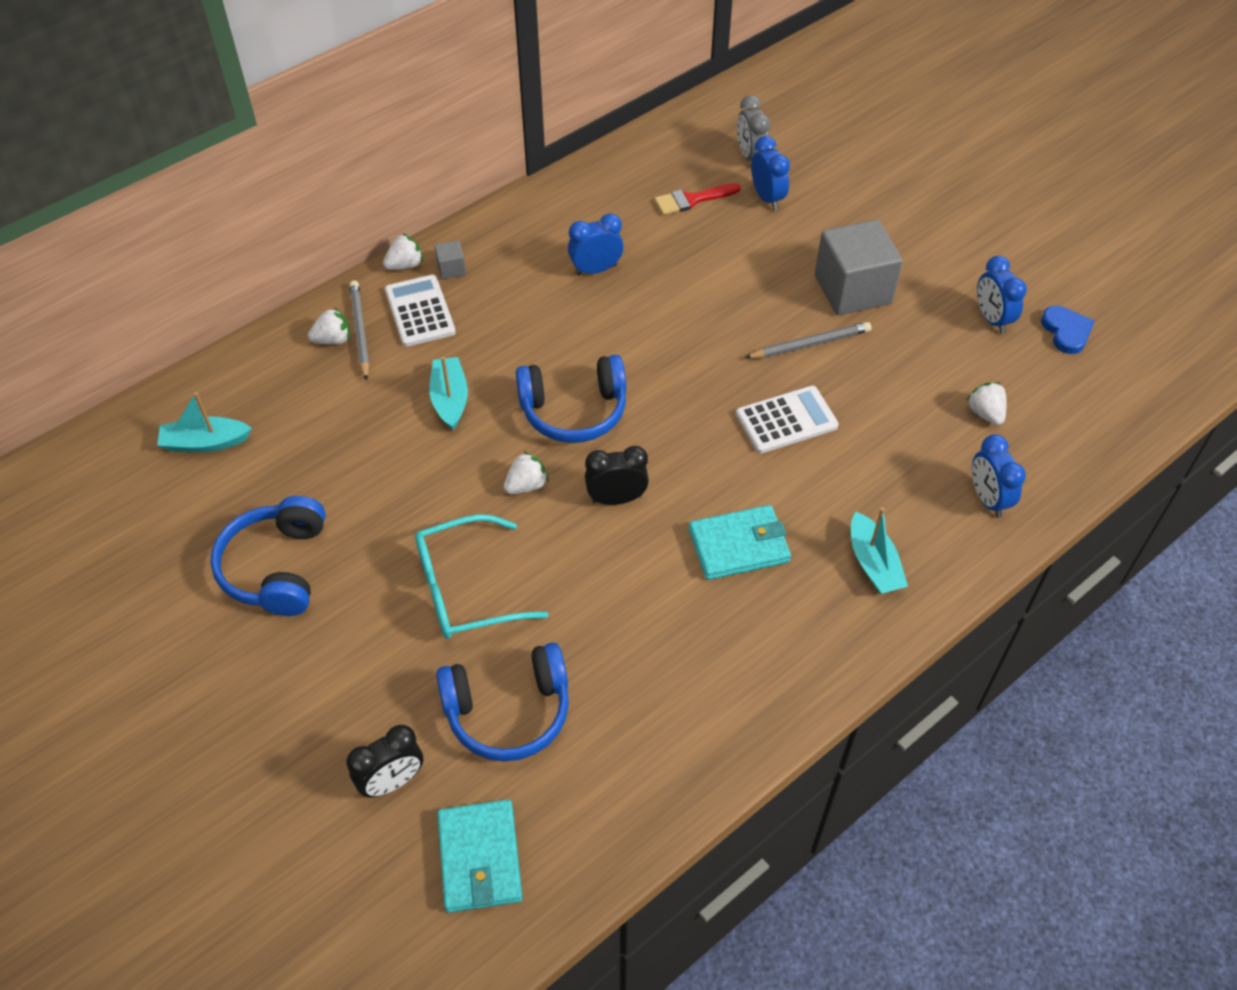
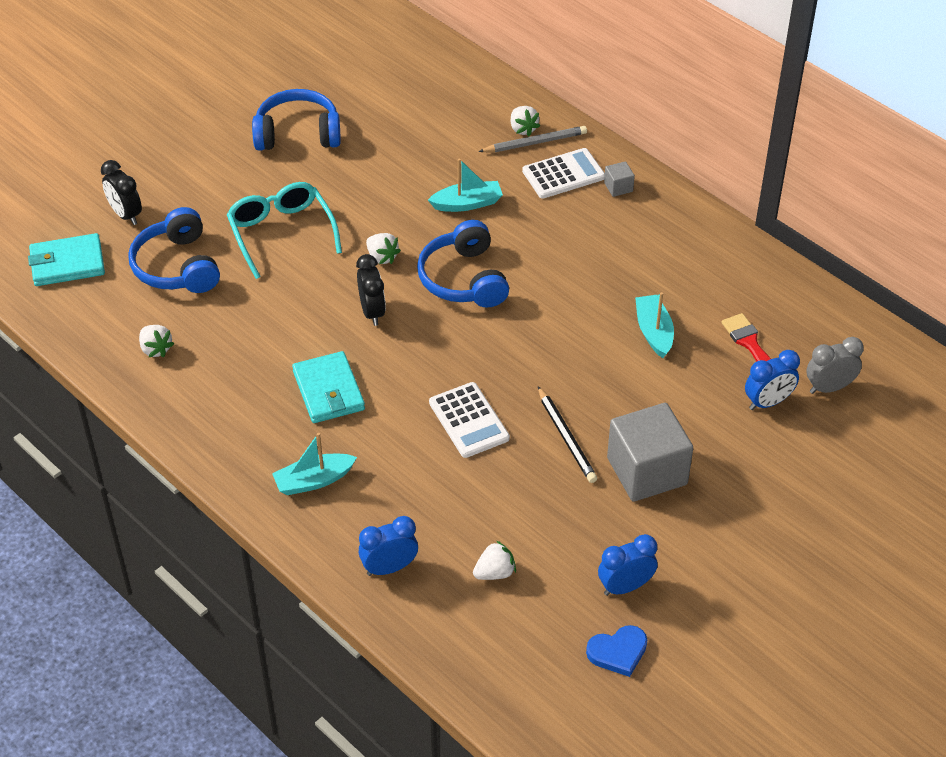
camera: 85 degrees right, 5 degrees down
turquoise boat [157,392,252,452] -> turquoise boat moved to [635,292,674,358]
white strawberry [383,233,423,270] -> white strawberry moved to [139,325,174,357]
blue clock [568,213,624,276] -> none
grey pencil [744,322,872,358] -> black pencil [538,386,597,483]

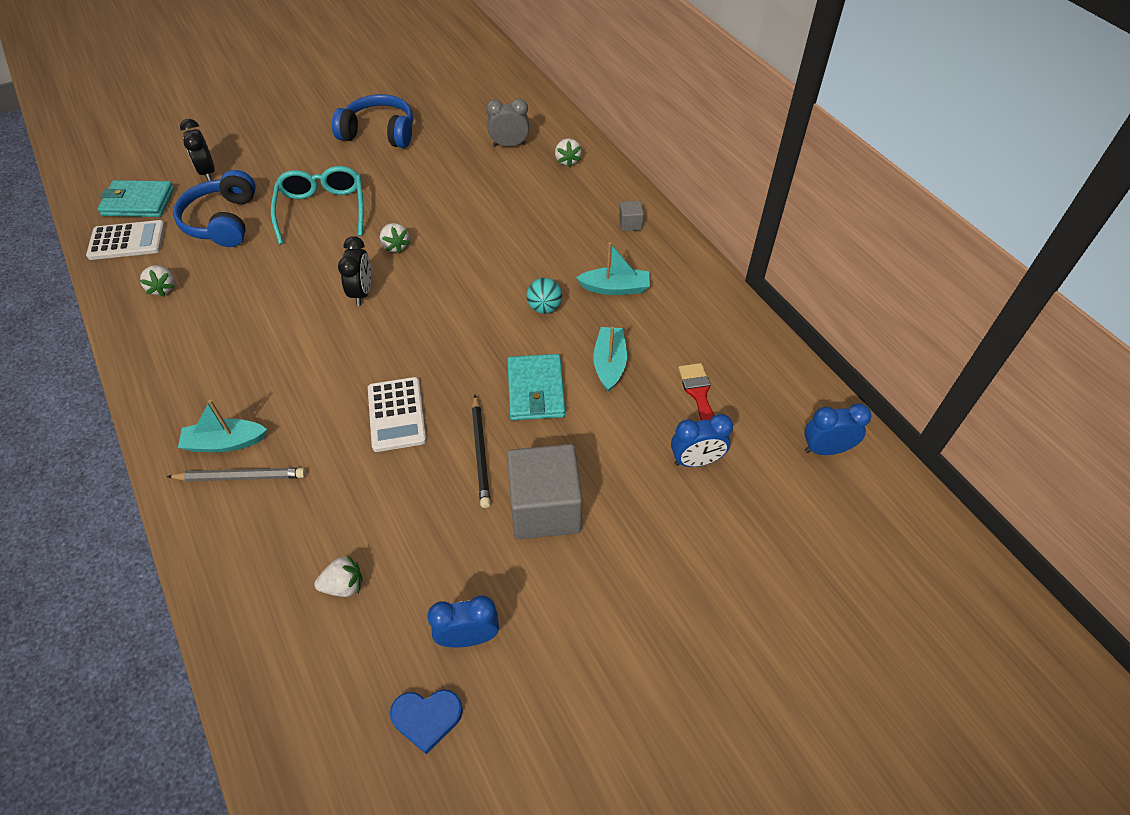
camera: 15 degrees right, 5 degrees up
turquoise wallet [292,351,365,423] -> turquoise wallet moved to [507,354,565,420]
blue clock [359,516,418,576] -> blue clock moved to [804,404,872,455]
blue headphones [417,220,509,307] -> none
turquoise boat [428,158,503,212] -> turquoise boat moved to [576,242,650,295]
grey pencil [478,126,587,152] -> grey pencil moved to [167,468,306,481]
white calculator [522,148,605,199] -> white calculator moved to [86,220,165,260]
grey clock [806,337,864,394] -> grey clock moved to [486,98,529,147]
none -> turquoise ball [526,278,562,314]

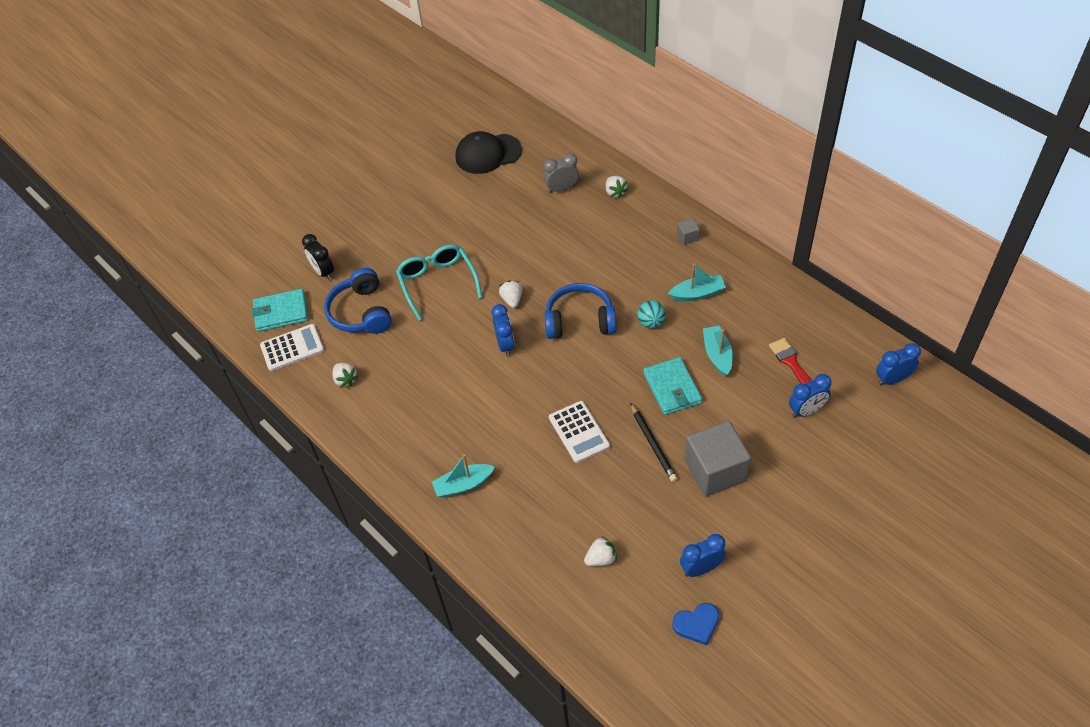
camera: 10 degrees left, 0 degrees up
grey pencil [167,468,306,481] -> none
blue headphones [332,94,413,148] -> blue headphones moved to [545,283,616,339]
black clock [338,236,371,306] -> blue clock [491,304,515,356]
white strawberry [380,223,410,253] -> white strawberry turned 150 degrees counterclockwise [499,280,522,308]
none -> black cap [455,131,522,174]

